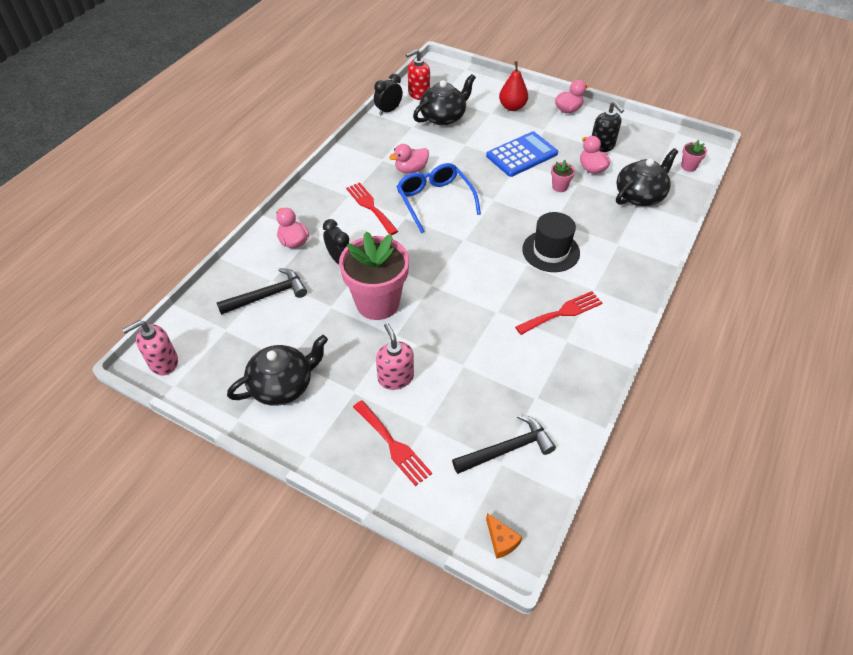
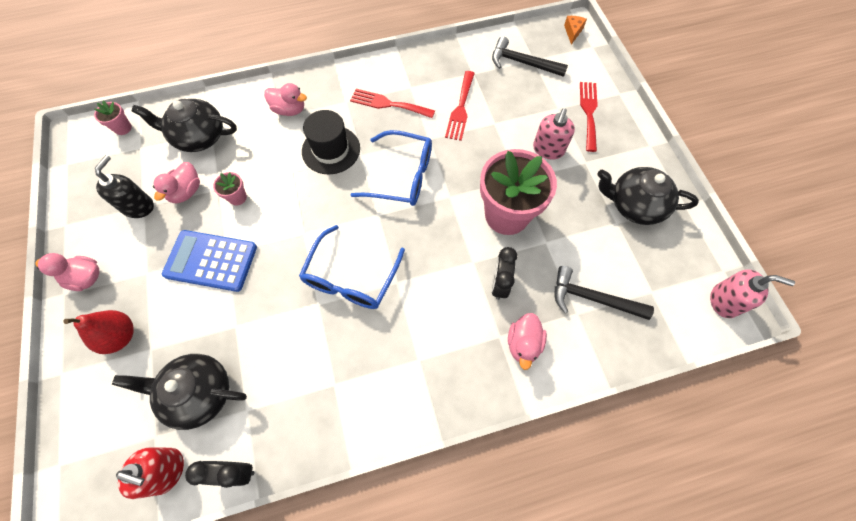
camera: 135 degrees left, 15 degrees up
red fork [346,182,398,235] -> red fork moved to [445,71,475,141]
pink duck [389,144,429,174] -> pink duck moved to [264,83,307,116]
none -> blue glasses [351,130,432,206]

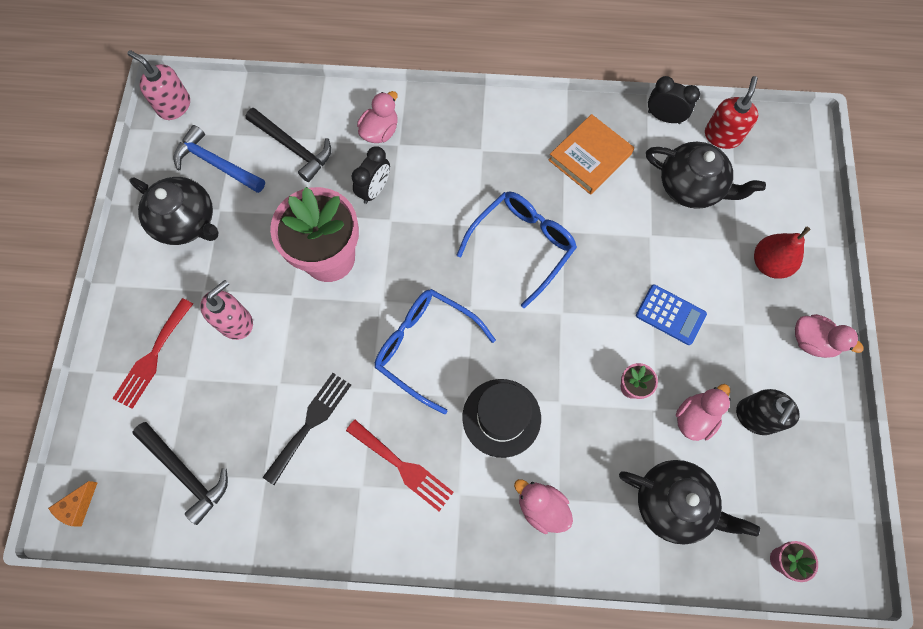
camera: 160 degrees left, 5 degrees up
red soap dispenser [116,447,184,499] -> red soap dispenser turned 75 degrees clockwise [705,76,758,149]
blue calculator [162,230,257,292] -> blue calculator [636,284,707,345], size x0.66
red fork [445,71,475,141] -> black fork [263,373,351,485]
none -> blue hammer [174,125,265,193]
none -> orange book [549,114,634,195]

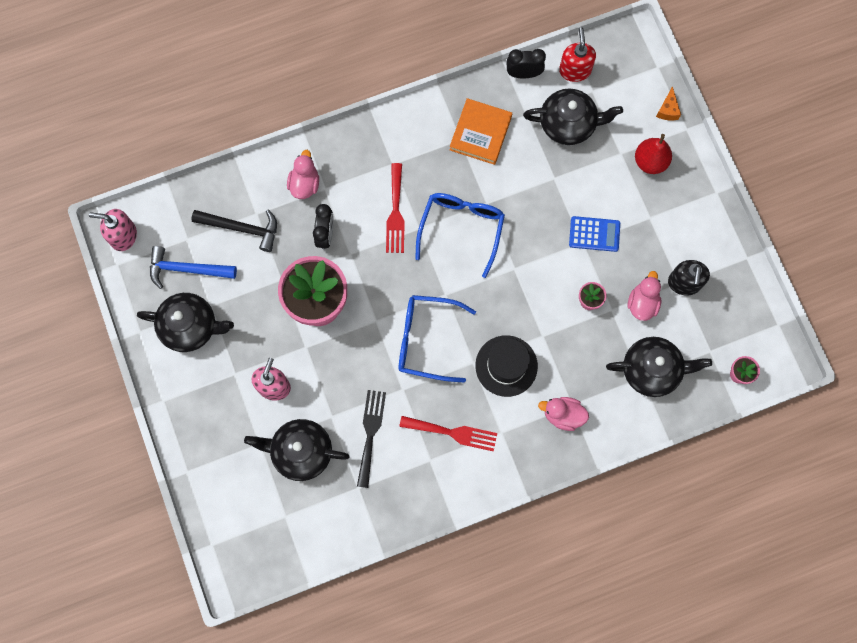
camera: 25 degrees left, 5 degrees up
orange cheese [48,481,98,526] -> orange cheese moved to [656,86,681,120]
red fork [112,298,193,409] -> red fork moved to [386,163,405,253]
black hammer [132,422,228,525] -> none
pink duck [795,314,864,358] -> none
none -> black teapot [244,419,350,481]

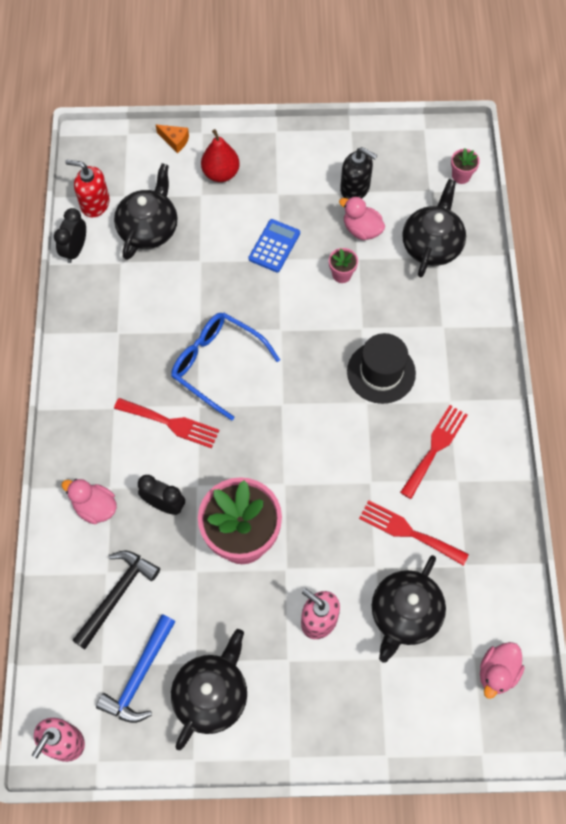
camera: 70 degrees left, 10 degrees down
black fork [357,390,386,488] -> red fork [359,500,469,566]
blue glasses [398,295,476,383] -> none
orange book [450,98,512,165] -> none
pink duck [538,397,589,431] -> pink duck moved to [480,642,525,699]

